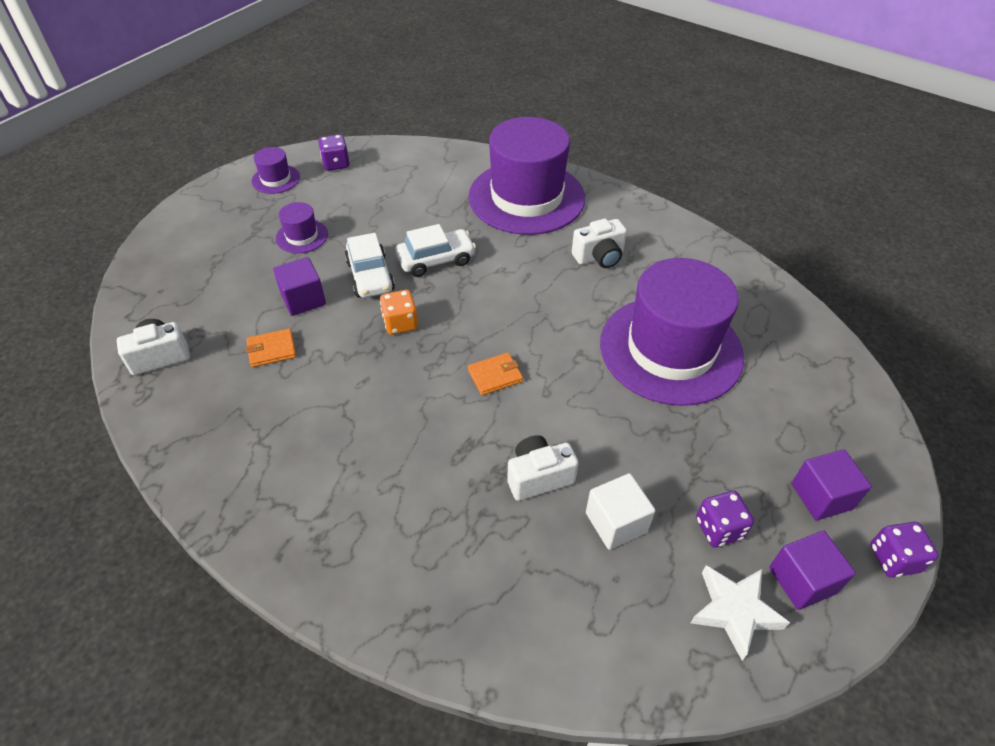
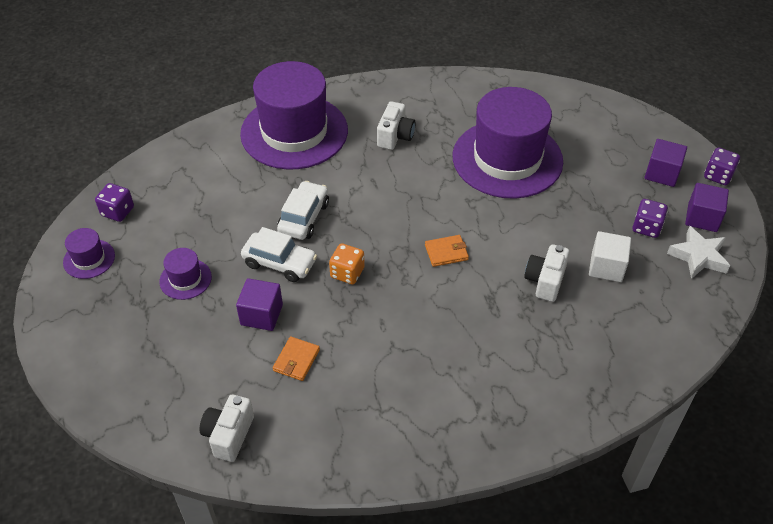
camera: 50 degrees left, 0 degrees up
orange wallet [468,352,523,395] -> orange wallet turned 60 degrees clockwise [425,235,469,267]

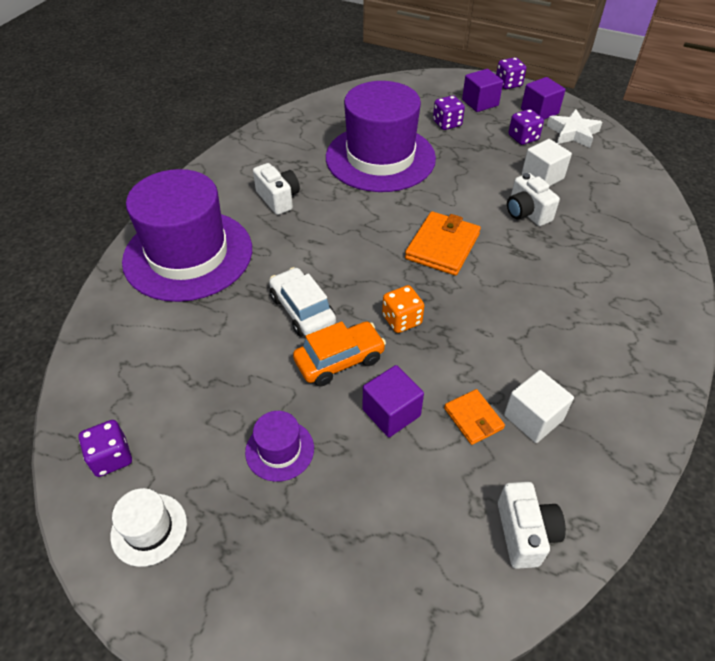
camera: 50 degrees left, 0 degrees up
purple hat [63,228,115,279] -> white hat [110,488,187,567]
white camera [199,395,254,462] -> white camera turned 150 degrees counterclockwise [498,482,566,569]
white car [241,227,317,282] -> orange car [293,321,386,386]
orange wallet [425,235,469,267] -> orange wallet [405,211,481,276], size x1.73
none -> purple dice [433,95,465,130]
none -> white cube [504,370,574,443]

